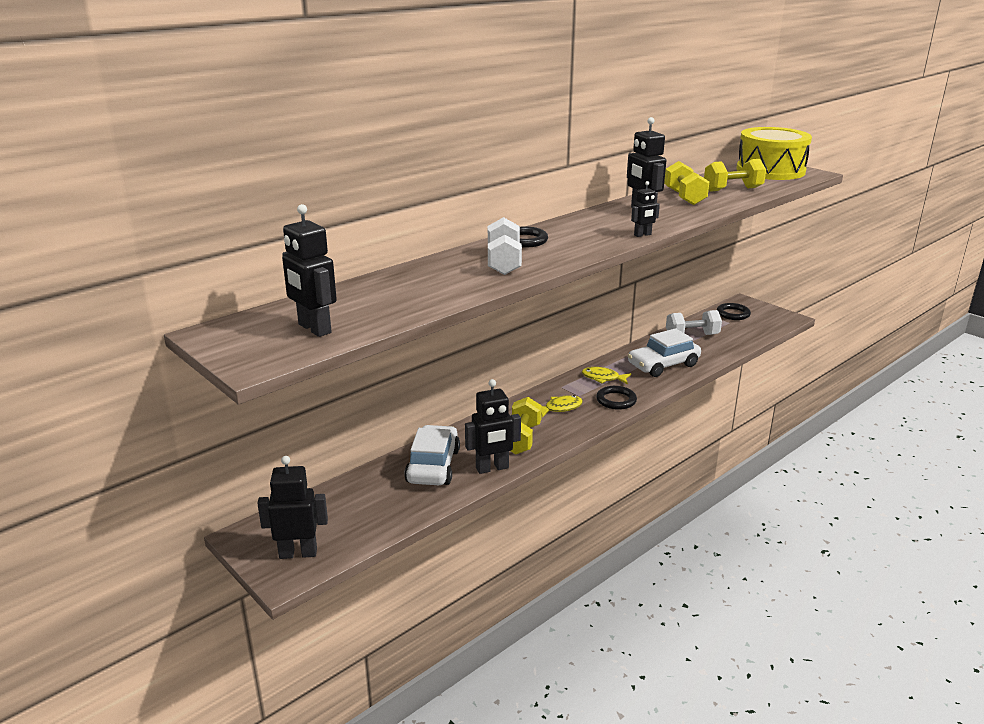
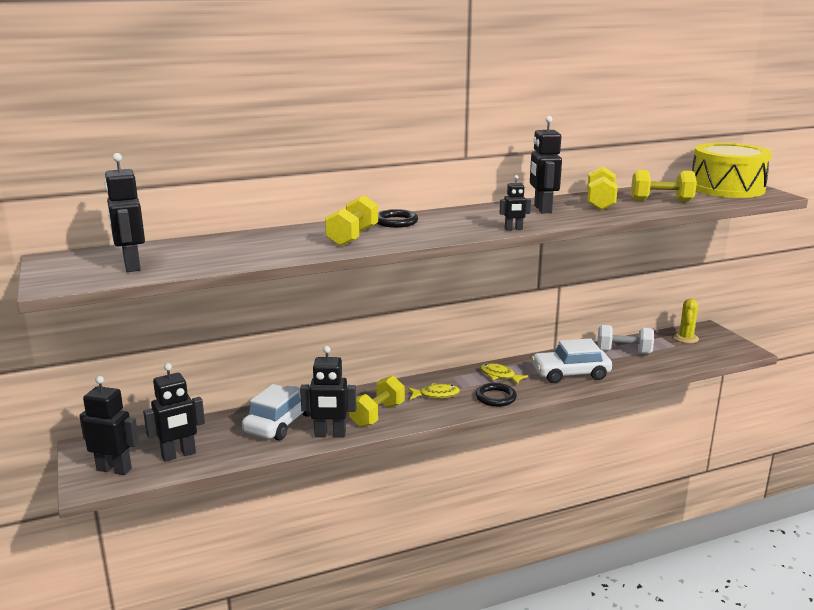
camera: 20 degrees right, 5 degrees down
white dumbbell [488,217,522,275] -> yellow dumbbell [325,195,378,246]
black ring [717,303,751,320] -> yellow cactus [673,299,699,343]
none -> black robot [143,363,205,462]

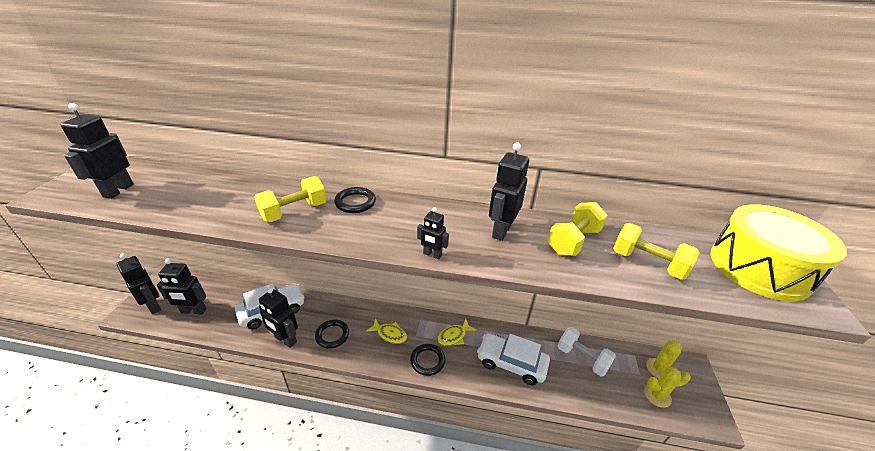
camera: 30 degrees right, 15 degrees up
yellow dumbbell [349,376,405,427] -> black ring [315,320,349,349]
yellow fish [480,363,529,385] -> yellow fish turned 105 degrees counterclockwise [437,319,477,346]
none -> yellow cactus [644,367,691,408]

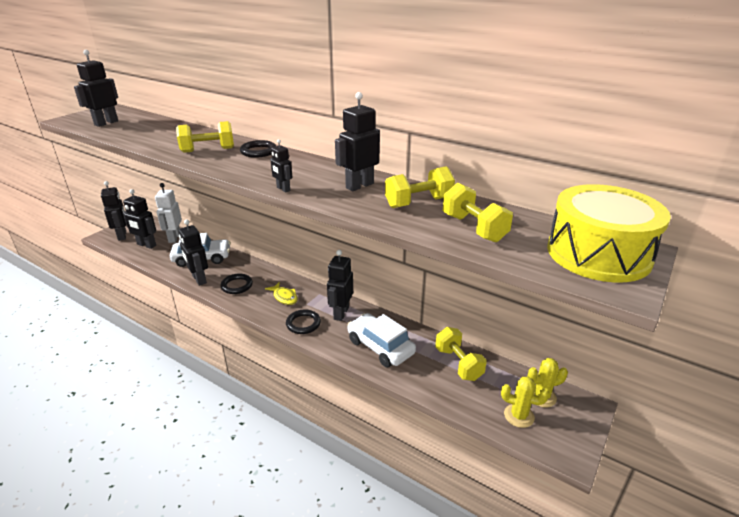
camera: 25 degrees right, 5 degrees down
yellow fish [437,319,477,346] -> black robot [327,250,353,321]
white dumbbell [558,327,616,376] -> yellow dumbbell [435,327,487,381]
none -> white robot [155,183,182,243]

